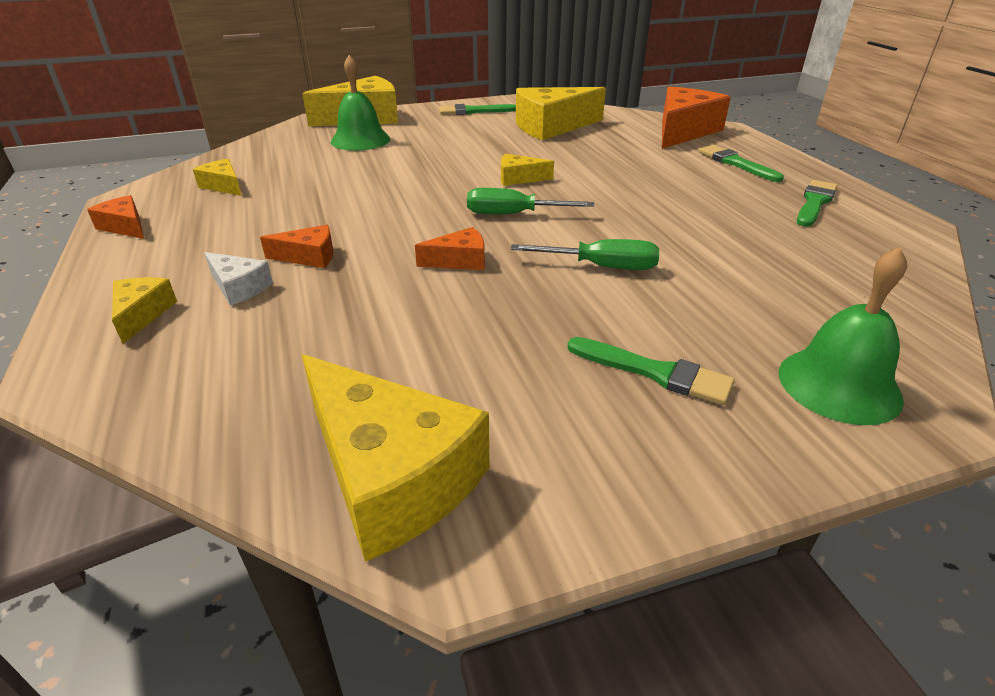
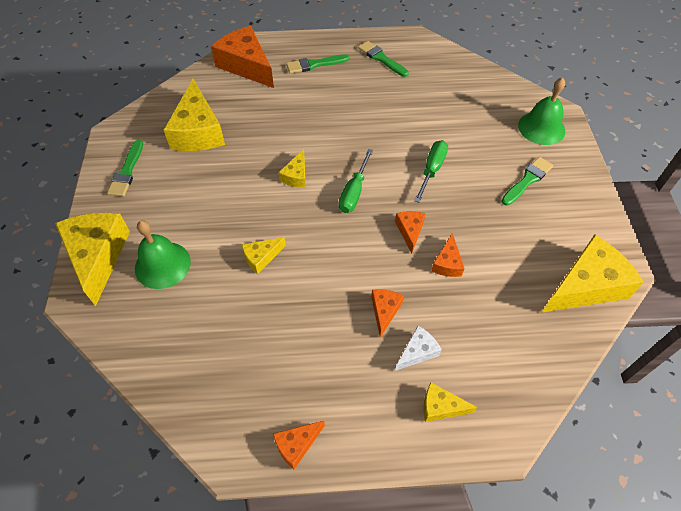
camera: 75 degrees left, 20 degrees up
yellow cheese [193,159,242,196] -> yellow cheese moved to [242,237,286,274]
none -> orange cheese [431,233,465,277]

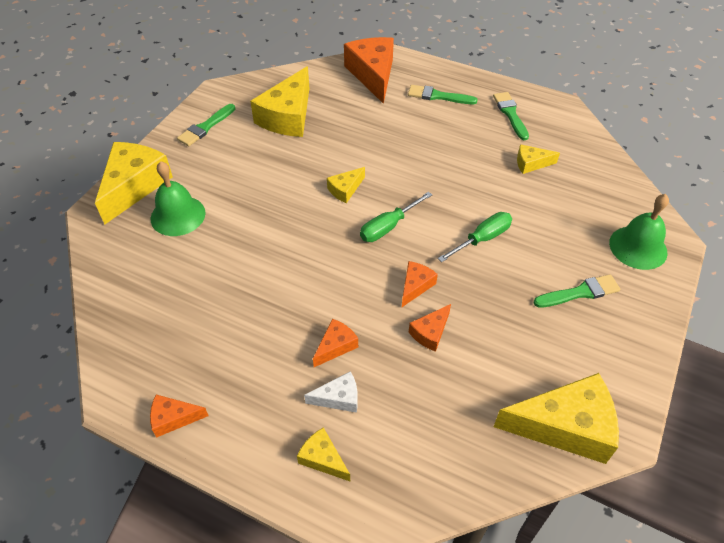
camera: 30 degrees right, 5 degrees down
yellow cheese [242,237,286,274] -> yellow cheese moved to [517,144,560,174]

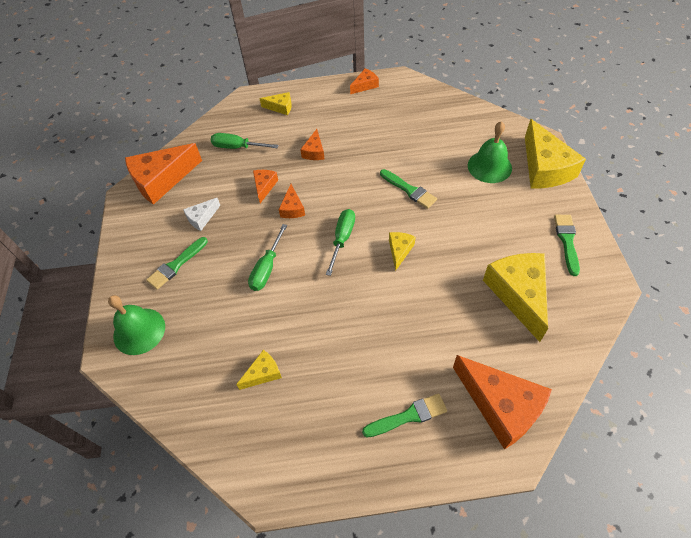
camera: 150 degrees right, 5 degrees up
white cheese [304,371,358,413] -> white cheese moved to [183,198,220,231]
green brush [493,92,529,140] -> green brush moved to [380,169,437,209]
yellow cheese [494,373,619,464] -> orange cheese [125,143,202,205]
none -> green screwdriver [211,133,279,149]

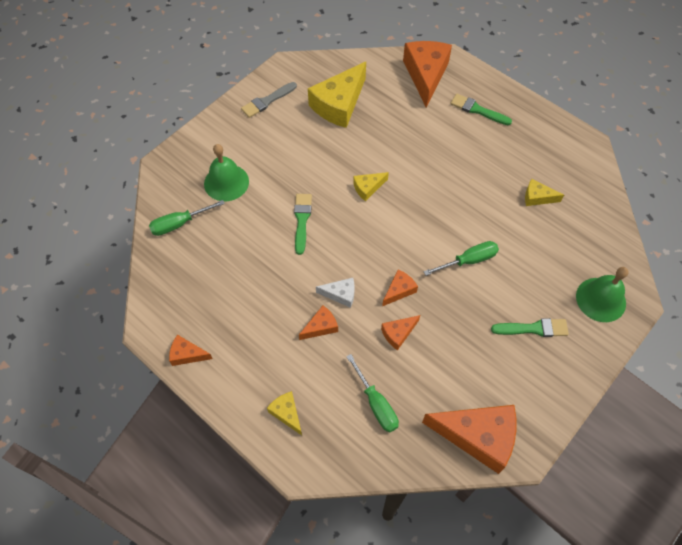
camera: 135 degrees left, 5 degrees up
white cheese [183,198,220,231] -> white cheese moved to [316,278,355,308]
green screwdriver [326,209,355,276] -> green screwdriver moved to [149,200,225,236]
yellow cheese [525,119,586,189] -> none
green brush [554,215,580,276] -> grey brush [241,82,297,118]

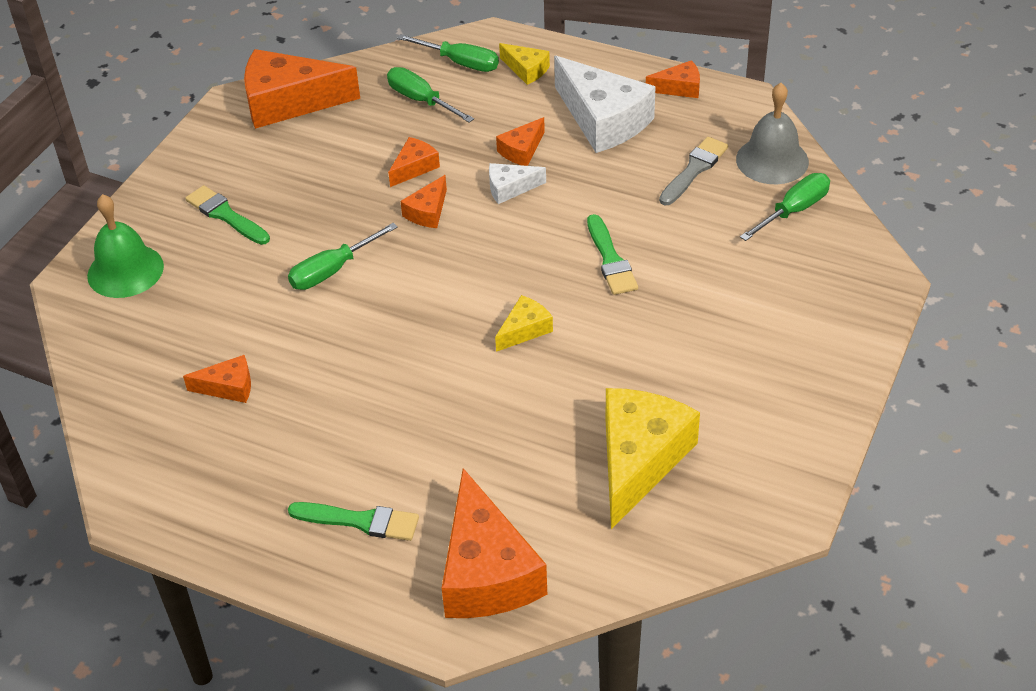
camera: 165 degrees right, 15 degrees down
green bell [204,144,249,201] -> none
grey brush [241,82,297,118] -> grey brush moved to [659,137,728,205]
green brush [491,318,569,337] -> green brush turned 60 degrees clockwise [185,185,270,245]
yellow cheese [525,179,564,206] -> orange cheese [183,355,251,403]
none -> green screwdriver [397,34,499,72]
none -> white cheese [554,56,656,153]
none -> grey bell [736,83,809,184]

